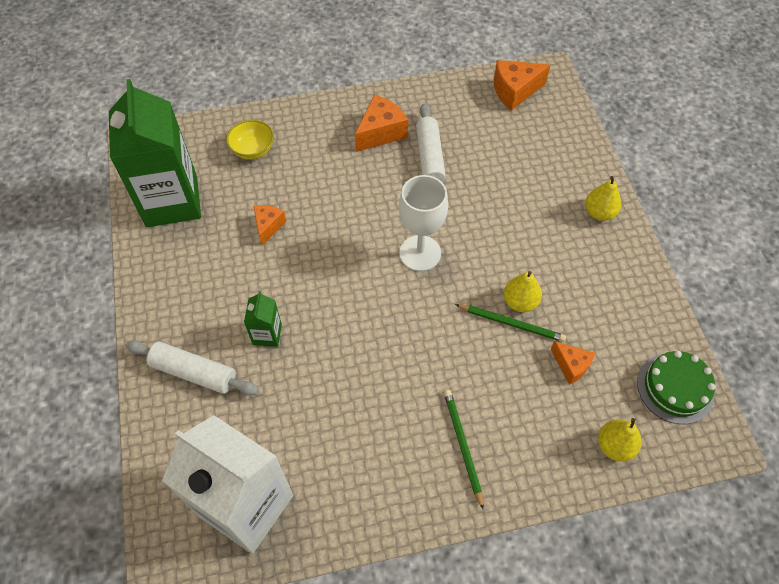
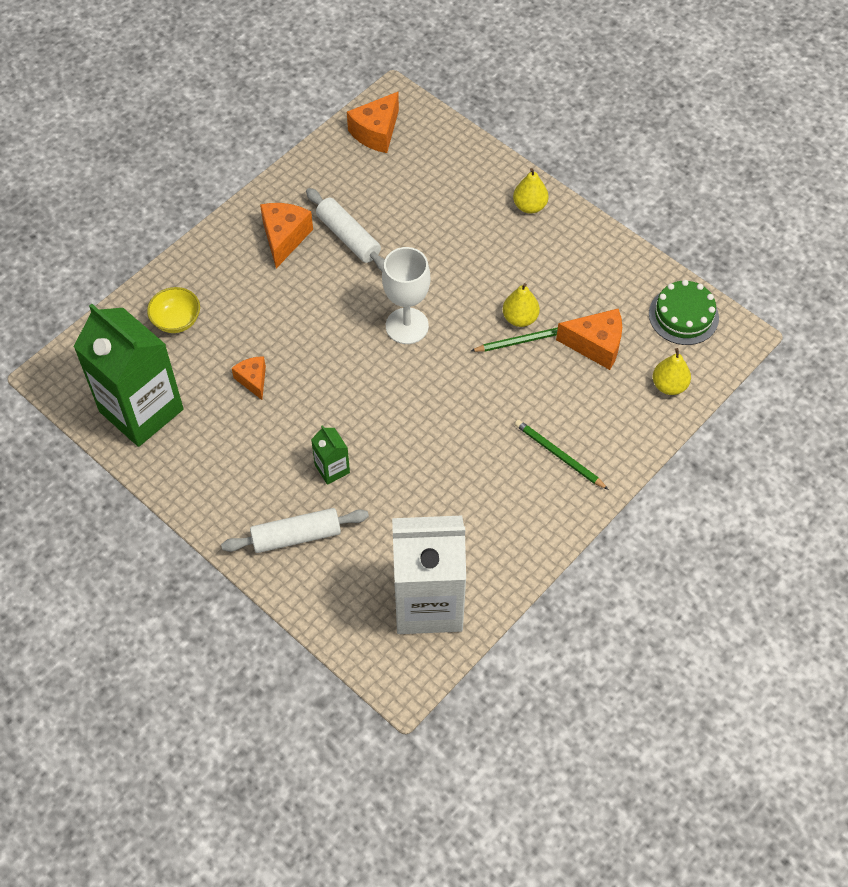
camera: 35 degrees left, 0 degrees up
orange cheese [551,341,595,385] -> orange cheese [556,309,622,370], size x1.60

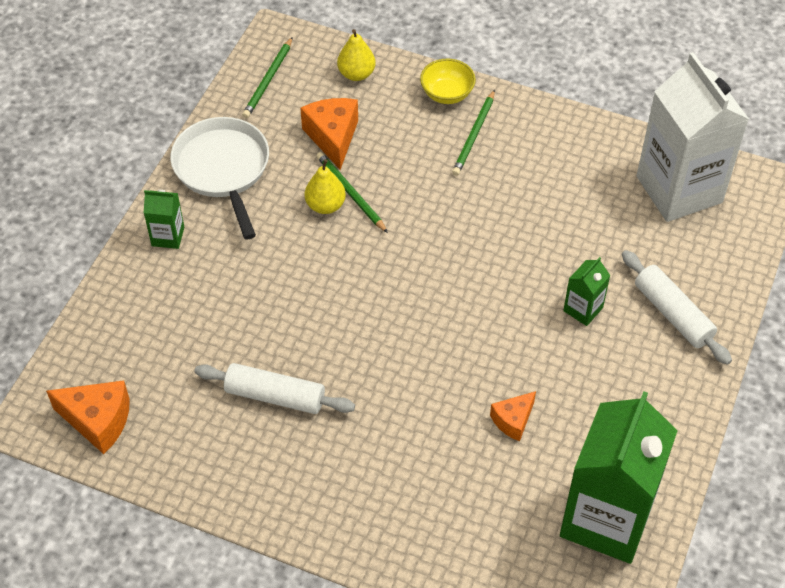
camera: 110 degrees left, 5 degrees down
yellow bowl [147,287,200,333] -> yellow bowl moved to [420,58,476,104]
orange cheese [260,203,313,269] -> none
white rolling pin [306,188,385,271] -> white rolling pin turned 75 degrees clockwise [195,363,355,414]
white goblet [382,247,430,344] -> none
yellow pear [513,168,548,214] -> green carton [144,190,184,249]
green cake [649,280,719,345] -> green pencil [242,37,293,118]
none -> white pan [170,117,269,239]

